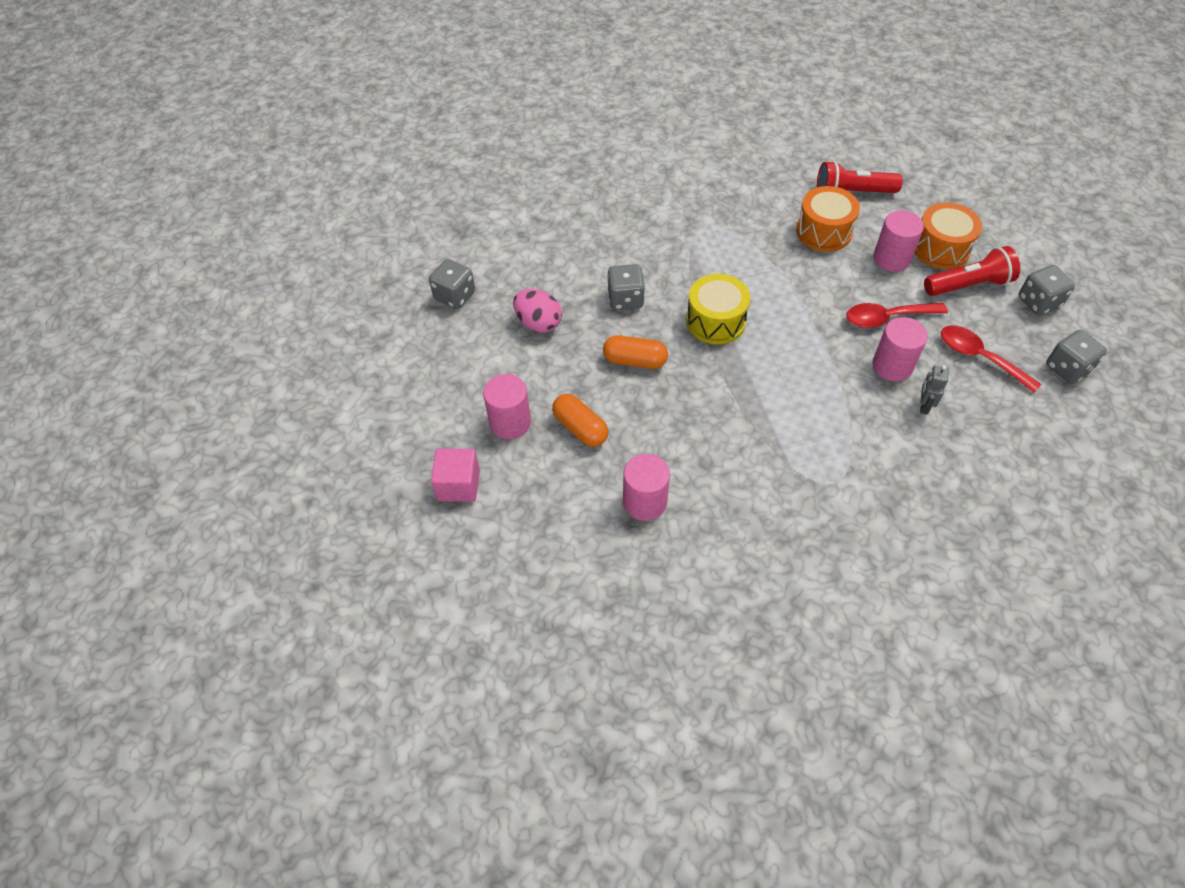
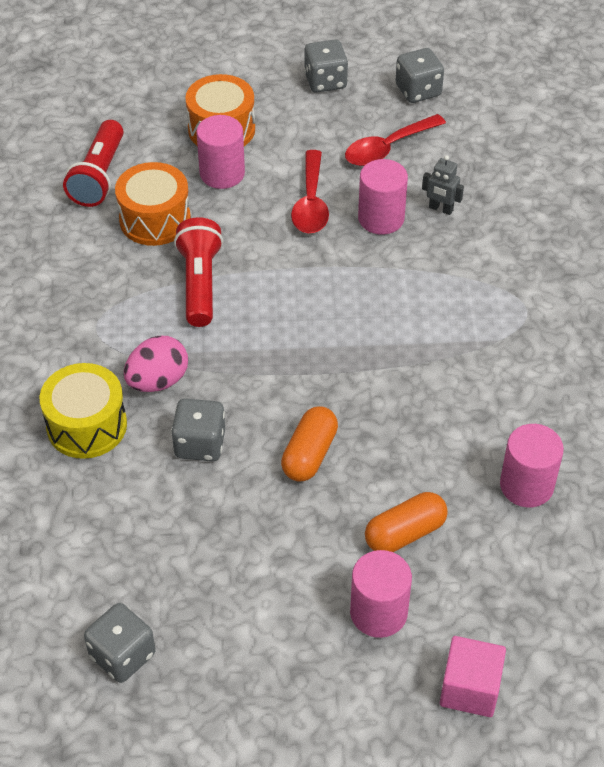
camera: 80 degrees left, 5 degrees down
pink egg [513,289,562,333] -> pink egg moved to [124,336,188,392]
yellow drum [687,274,750,344] -> yellow drum moved to [40,363,127,459]
red flashlight [924,246,1020,296] -> red flashlight moved to [174,217,223,327]

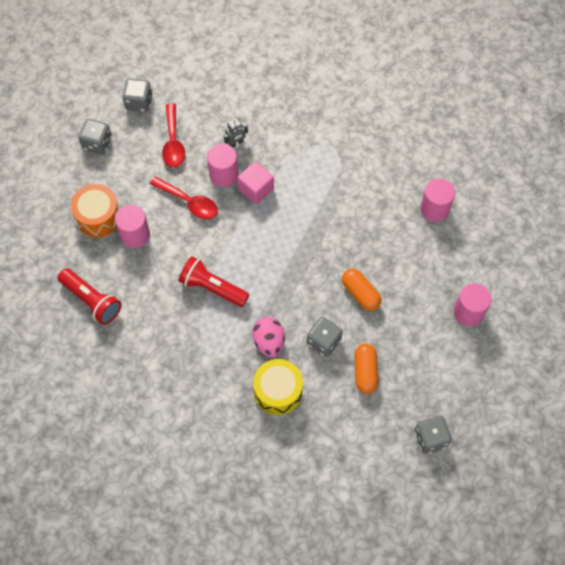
camera: 60 degrees left, 15 degrees up
orange drum [115,162,191,246] -> none
orange capsule [365,492,448,552] -> orange capsule moved to [354,343,378,394]
pink cube [440,636,506,717] -> pink cube moved to [237,161,274,205]

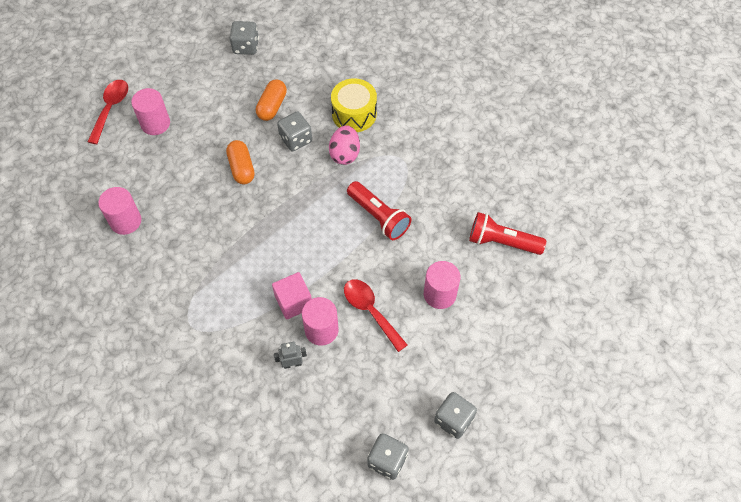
camera: 160 degrees left, 5 degrees down
red flashlight [58,268,121,325] -> red flashlight turned 45 degrees counterclockwise [469,212,546,255]
orange drum [71,184,120,238] -> none
red spoon [162,103,185,167] -> red spoon moved to [88,80,128,144]

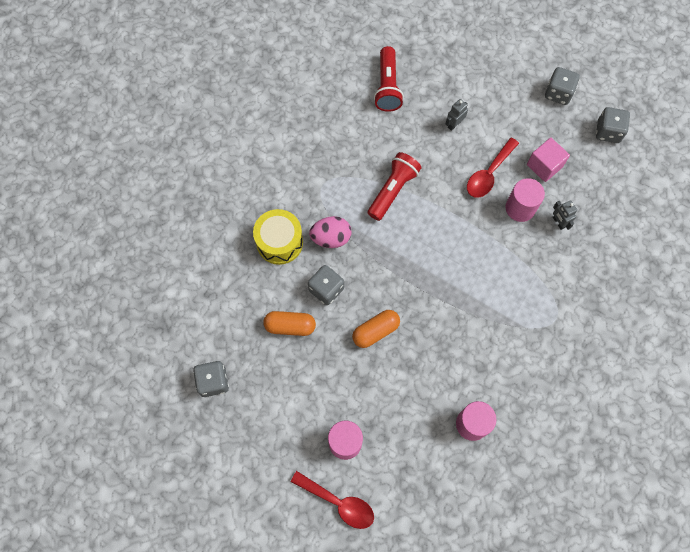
camera: 105 degrees left, 10 degrees up
red spoon [88,80,128,144] -> red spoon turned 150 degrees counterclockwise [291,471,374,529]
pink cube [272,272,312,320] -> pink cube moved to [527,138,570,182]
pink cylinder [424,261,460,309] -> grey robot [445,99,468,131]

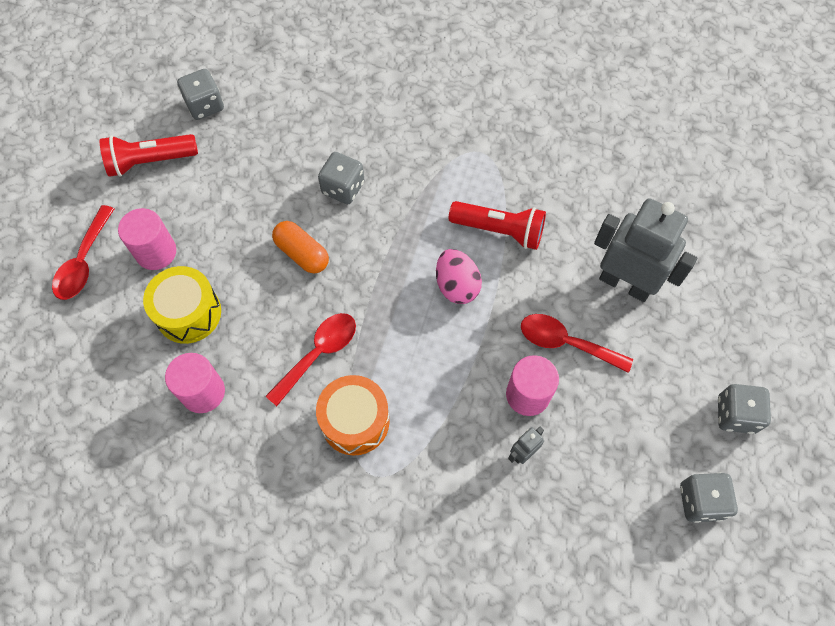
camera: 75 degrees right, 5 degrees down
yellow drum [253,209,303,265] -> yellow drum moved to [143,266,221,344]
orange capsule [263,311,316,336] -> none
pink egg [309,216,351,248] -> pink egg moved to [436,249,482,304]
red flashlight [374,46,404,112] -> red flashlight moved to [100,134,198,177]
grey robot [445,99,468,131] -> grey robot [594,198,697,302], size x2.36
pink cube [527,138,570,182] -> none
none -> red spoon [266,313,356,406]
none -> orange drum [316,375,389,456]

